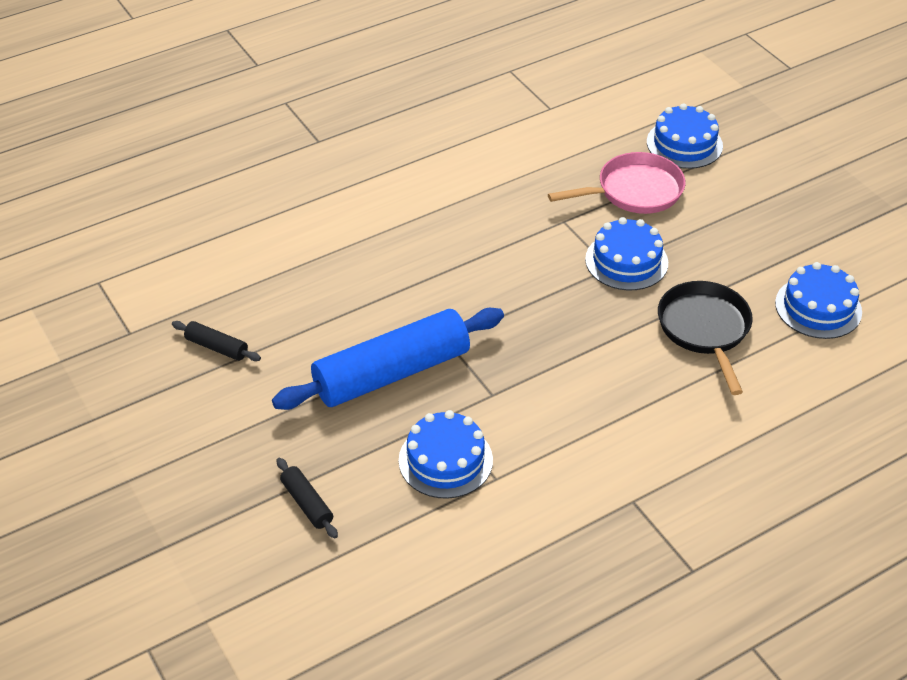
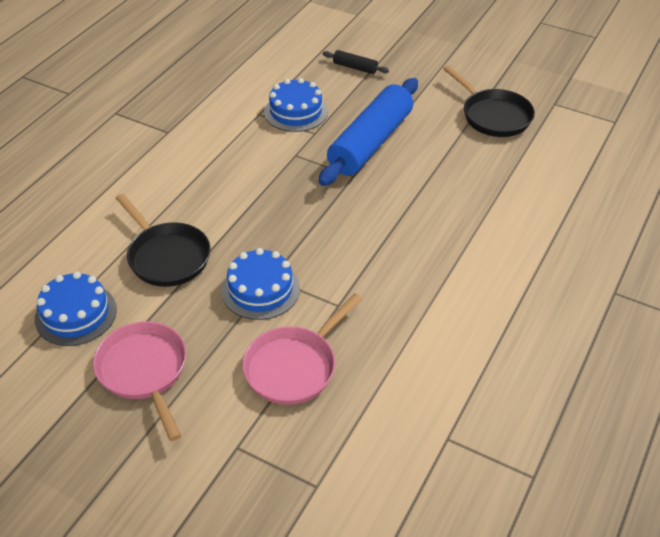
camera: 150 degrees right, 0 degrees up
black rolling pin [172,321,261,361] -> black pan [443,65,535,137]
blue cake [647,103,723,169] -> none
none -> pink pan [93,321,187,441]

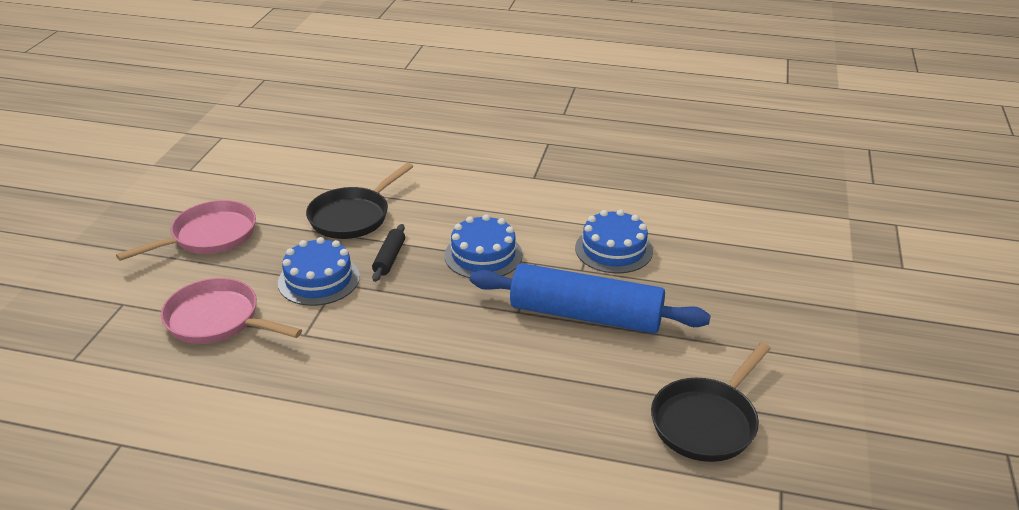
camera: 75 degrees right, 10 degrees down
blue cake [35,271,117,346] -> blue cake moved to [445,214,523,278]
black rolling pin [323,50,389,74] -> black rolling pin moved to [372,224,405,282]

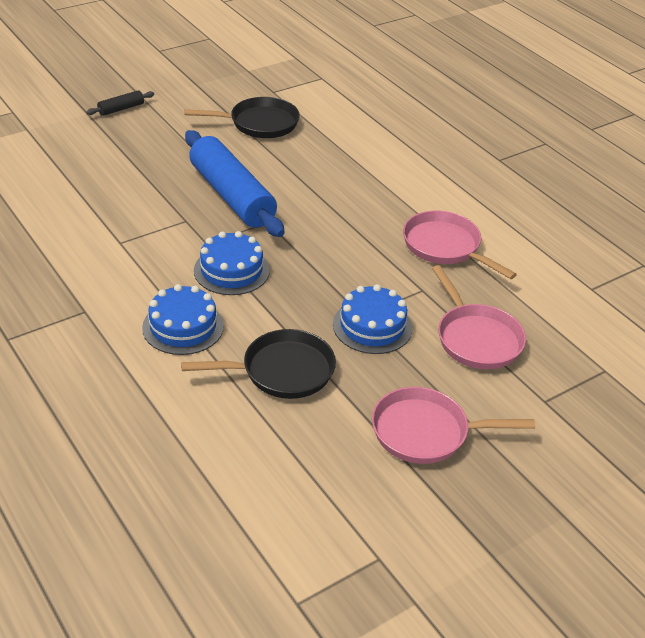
camera: 140 degrees left, 5 degrees up
black rolling pin [372,224,405,282] -> black rolling pin moved to [86,90,154,116]
blue cake [575,209,653,274] -> blue cake moved to [142,284,224,355]
none -> pink pan [403,210,517,279]

